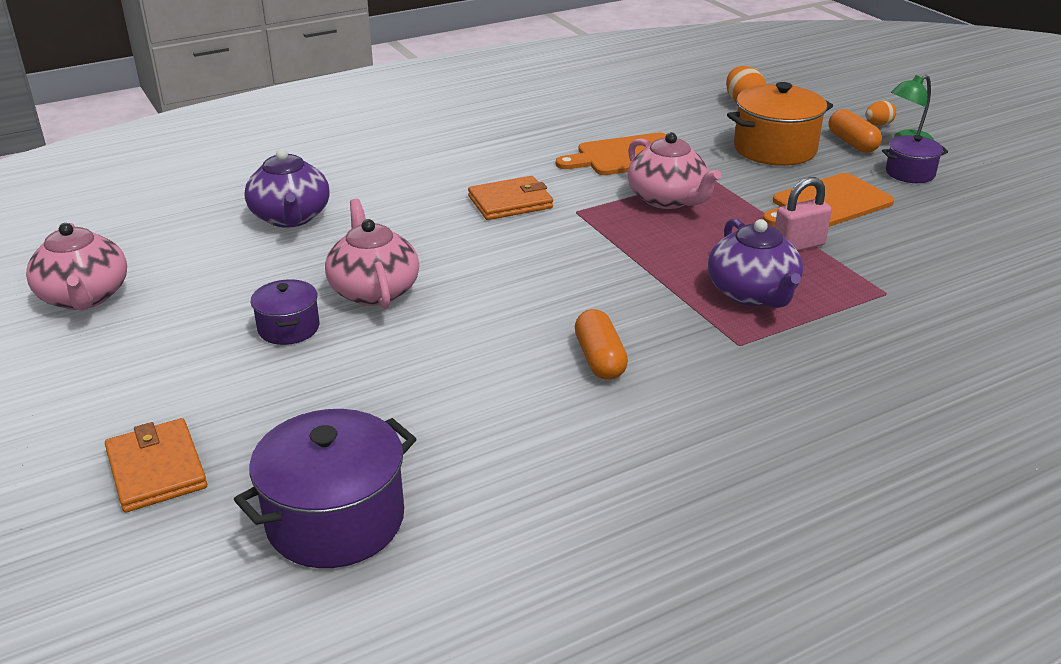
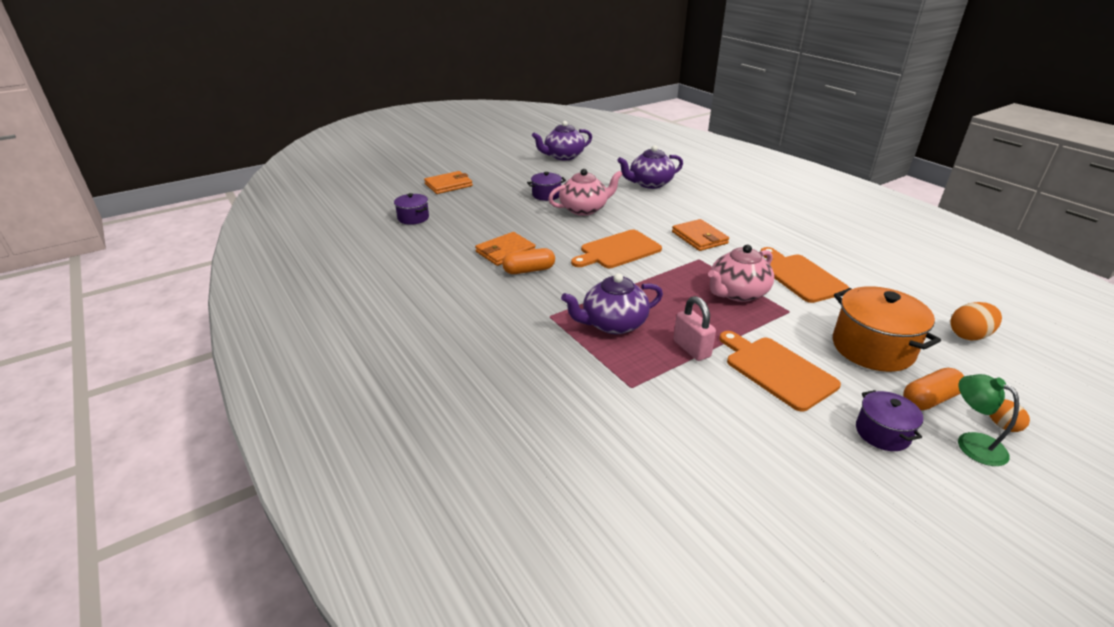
camera: 85 degrees right, 0 degrees up
pink teapot [26,223,127,311] -> purple teapot [532,121,592,161]
purple pot [234,409,416,568] -> purple pot [394,193,429,225], size x0.56
none -> orange wallet [475,232,536,266]
none -> orange cutting board [571,230,662,268]

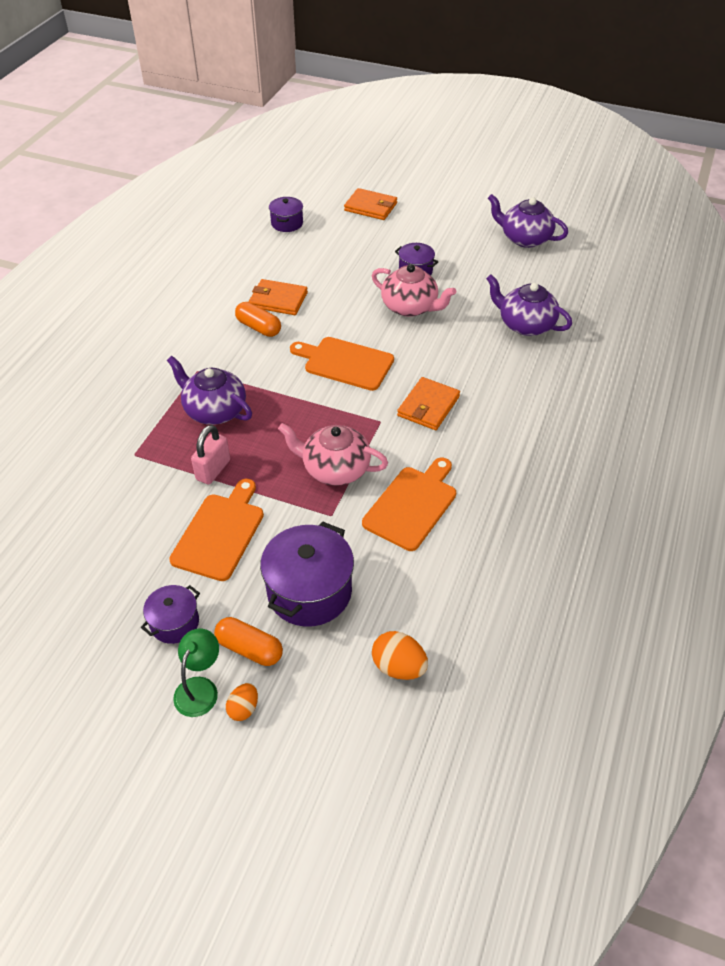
camera: 55 degrees right, 15 degrees up
orange pot [833,286,941,372] -> purple pot [260,521,354,627]

